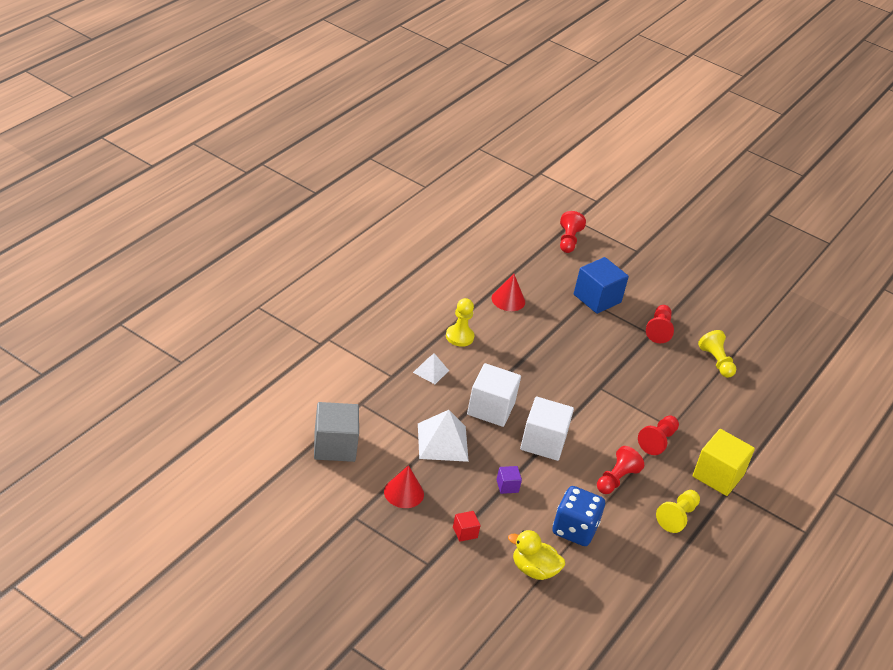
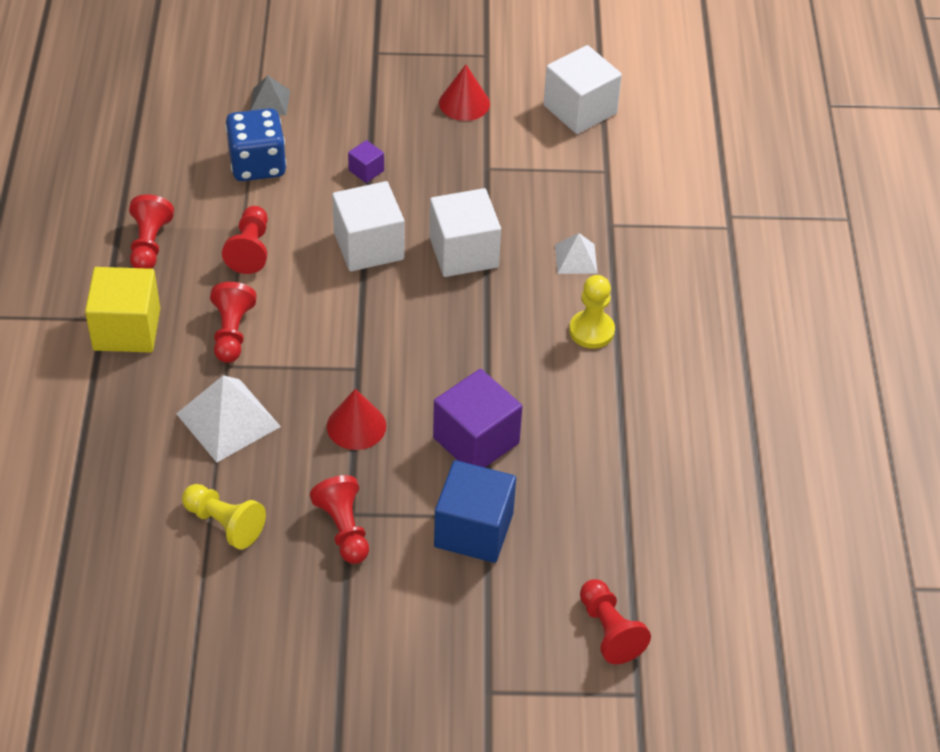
camera: 150 degrees right, 10 degrees up
grey cube [314,402,359,462] -> white cube [544,45,622,134]
white pyramid [418,410,469,462] -> white pyramid moved to [176,375,281,463]
red cube [453,511,481,542] -> none
red cone [492,274,525,311] -> red cone moved to [327,389,386,450]
yellow duck [508,530,565,580] -> grey pyramid [250,75,290,115]
yellow pawn [656,490,700,533] -> red pawn [129,194,174,269]
none -> purple cube [433,369,523,468]

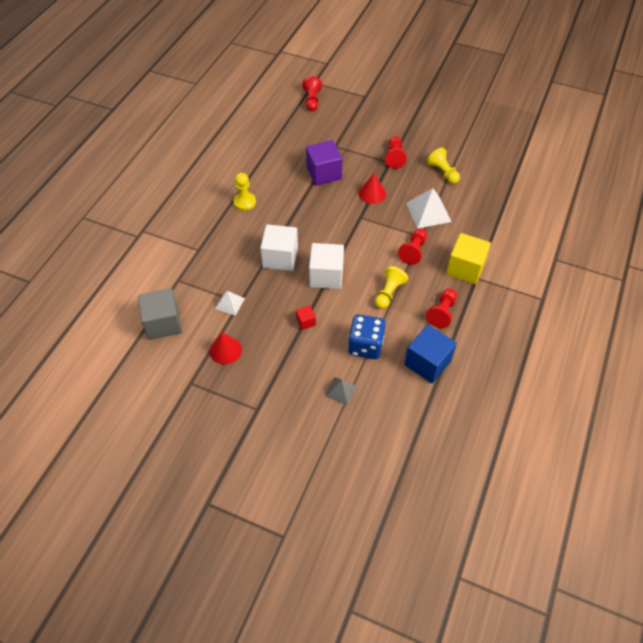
camera: 155 degrees left, 5 degrees up
red pawn [222,206,268,274] -> yellow pawn [375,266,408,309]
purple cube [348,140,384,183] -> red cube [296,305,316,330]
blue cube [434,460,516,563] -> blue cube moved to [404,325,457,383]
white cube [544,45,622,134] -> grey cube [138,288,182,340]
white pyramid [555,233,598,274] -> white pyramid moved to [215,291,245,316]

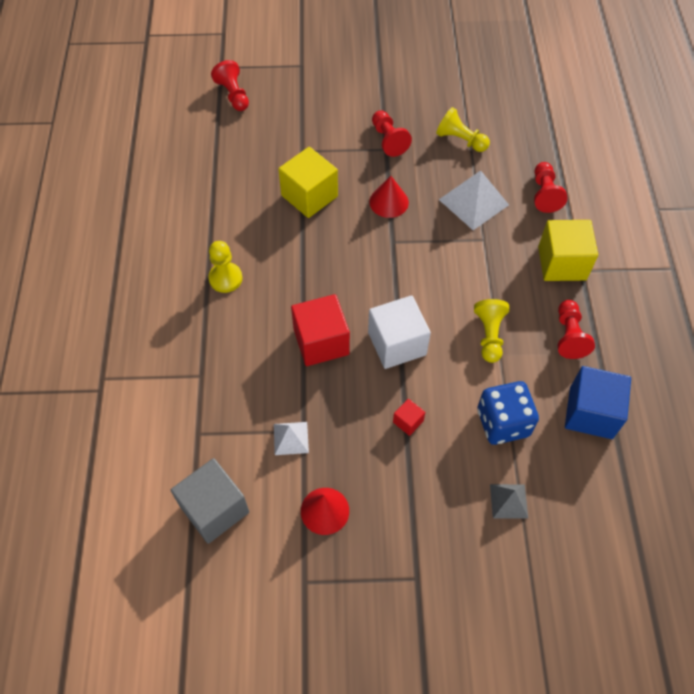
camera: 25 degrees left, 5 degrees up
white cube [260,224,298,271] -> red cube [291,294,350,366]
purple cube [306,140,342,186] -> yellow cube [278,147,338,218]
red pawn [398,229,427,265] -> red pawn moved to [534,162,568,213]

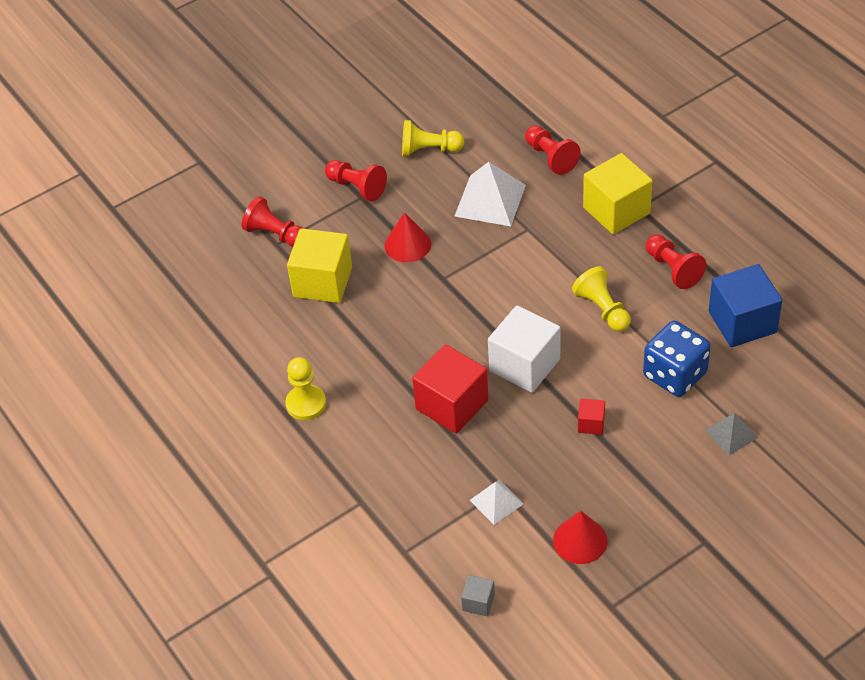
camera: 30 degrees left, 10 degrees down
grey cube [171,458,249,544] -> grey cube [461,575,495,616], size x0.46
red pawn [211,60,249,111] -> red pawn moved to [242,196,302,247]

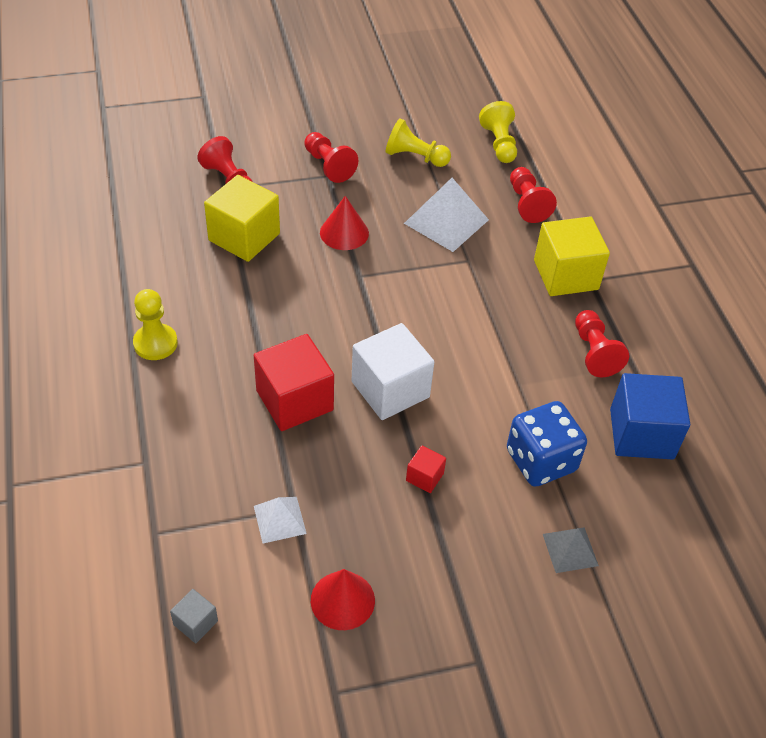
camera: 15 degrees right, 0 degrees up
yellow pawn [572,266,631,332] -> yellow pawn moved to [479,101,517,163]

